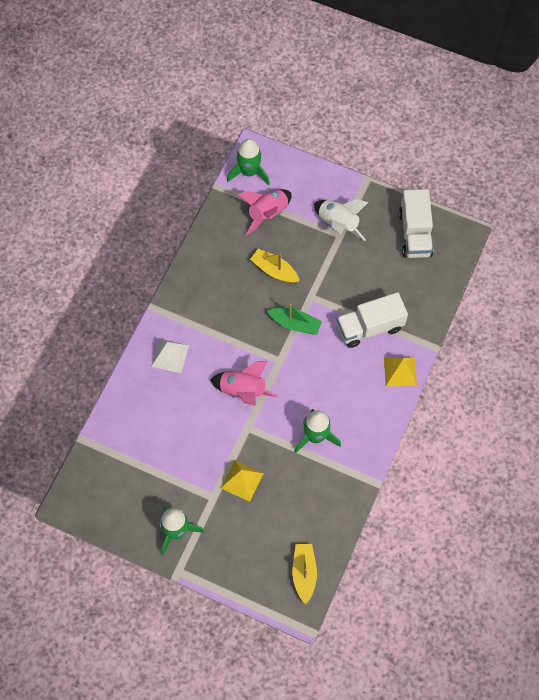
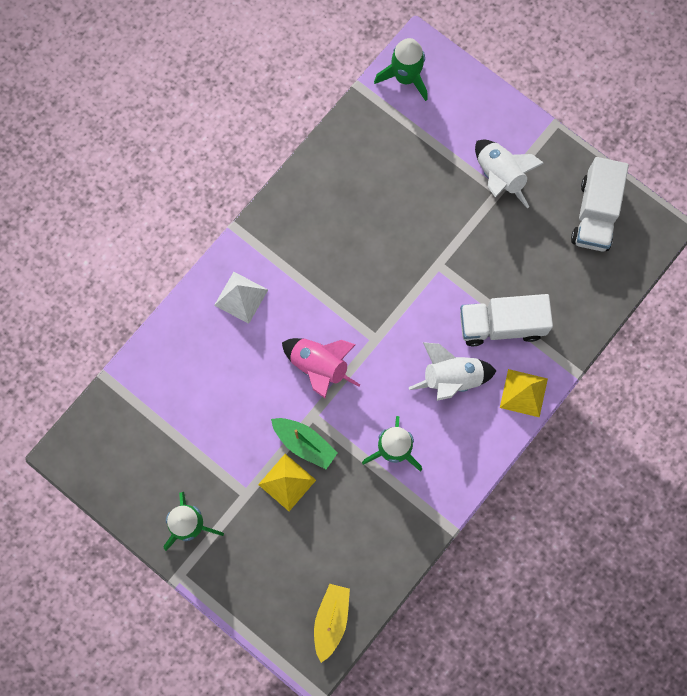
camera: 15 degrees right, 10 degrees up
pink rocket [238,189,292,235] -> none
yellow boat [250,249,299,283] -> none
green boat [267,304,322,335] -> green boat moved to [271,418,338,469]
none -> white rocket [409,342,496,401]

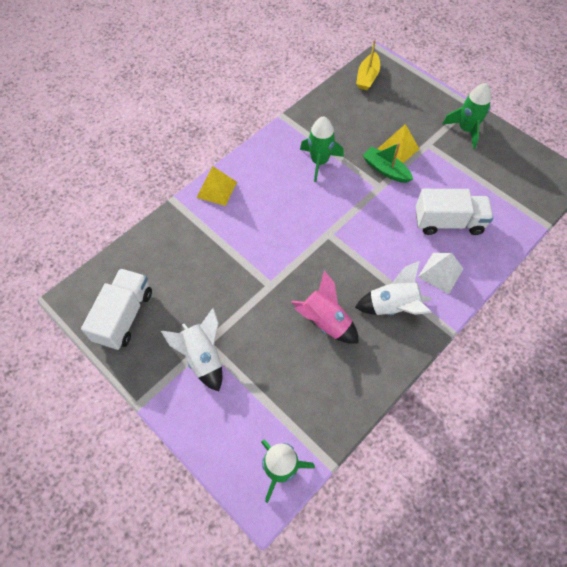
camera: 175 degrees left, 15 degrees down
pink rocket [282,338,360,398] -> pink rocket moved to [291,270,359,344]
white rocket [409,342,496,401] -> white rocket moved to [355,261,432,315]
white truck [460,294,553,346] -> white truck moved to [416,189,493,235]

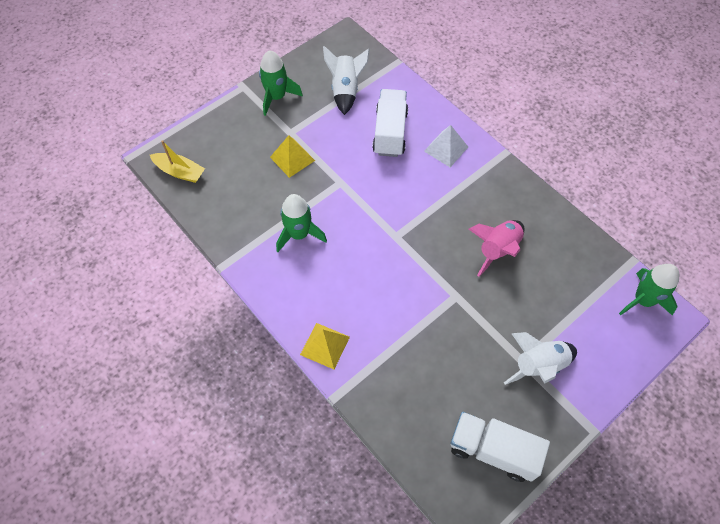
camera: 85 degrees left, 0 degrees up
white rocket [355,261,432,315] -> white rocket moved to [323,46,370,115]
green boat [362,143,413,183] -> none

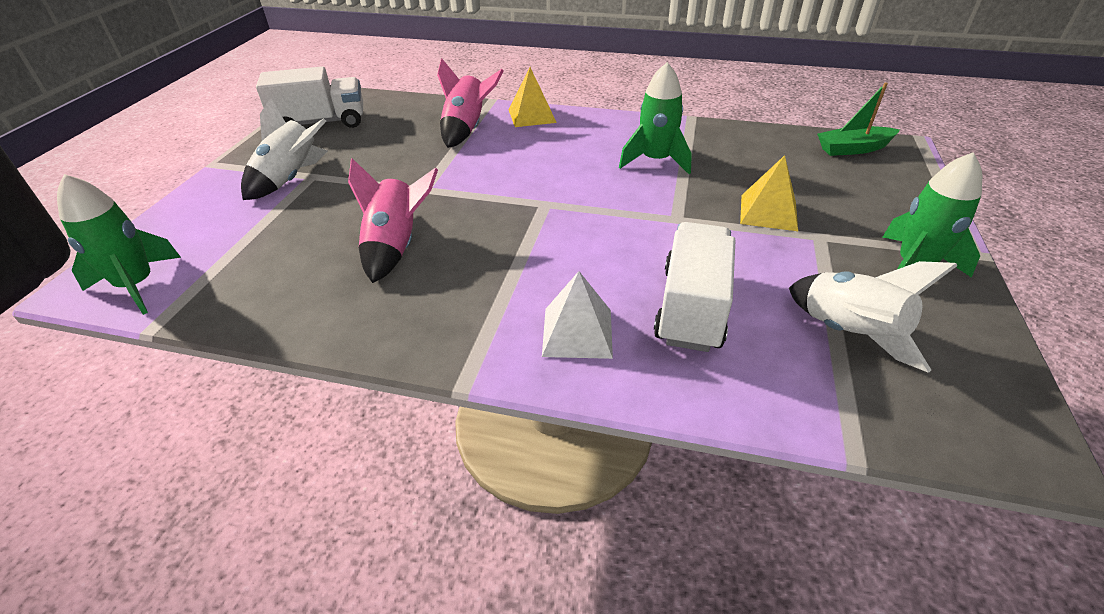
camera: 145 degrees right, 20 degrees down
yellow boat [150,140,205,183] -> green boat [817,82,900,156]
white truck [372,89,408,157] -> white truck turned 135 degrees counterclockwise [654,222,735,352]
none -> pink rocket [437,58,503,148]

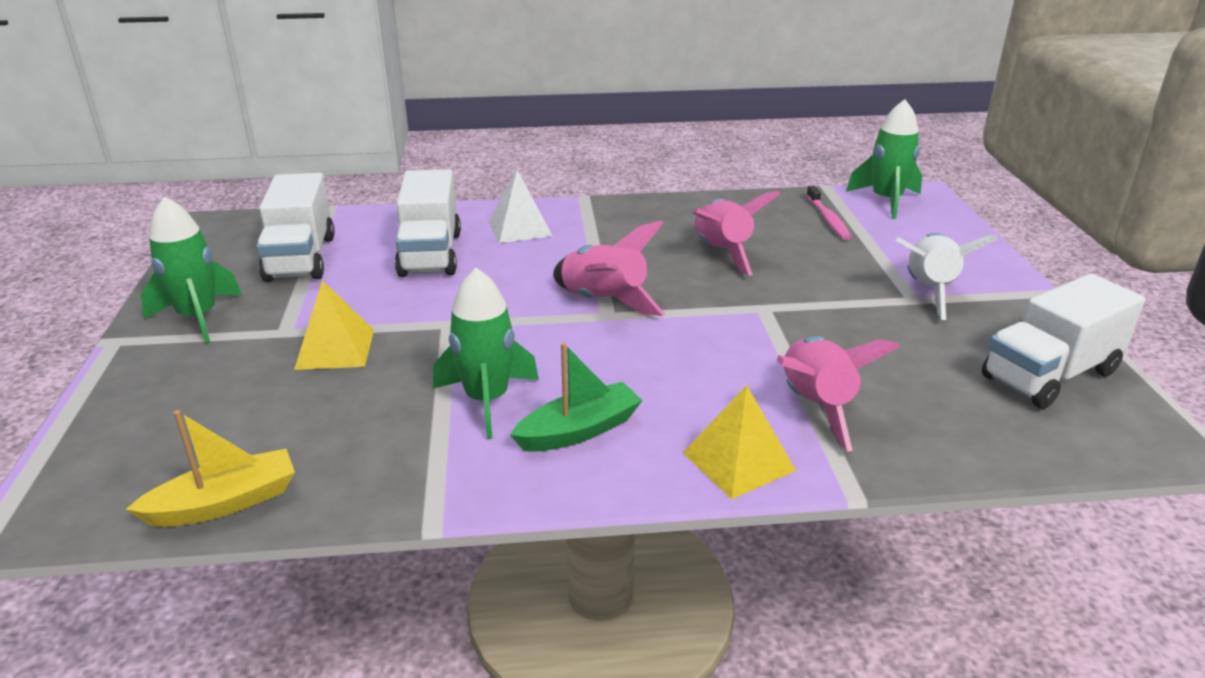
camera: 160 degrees right, 10 degrees down
white rocket [789,261,958,373] -> white truck [256,173,335,282]
green boat [817,82,900,156] -> green boat moved to [510,342,643,452]
none -> yellow boat [126,410,295,527]
none -> pink rocket [553,220,665,316]
none -> pink toothbrush [806,186,851,240]

